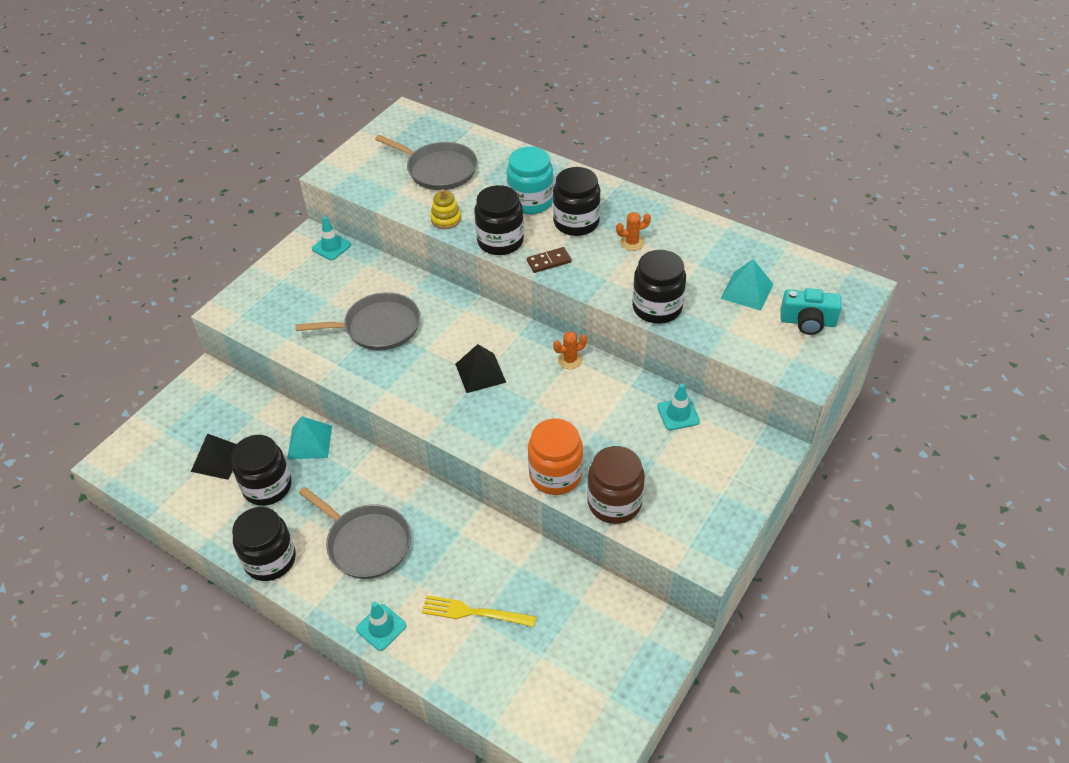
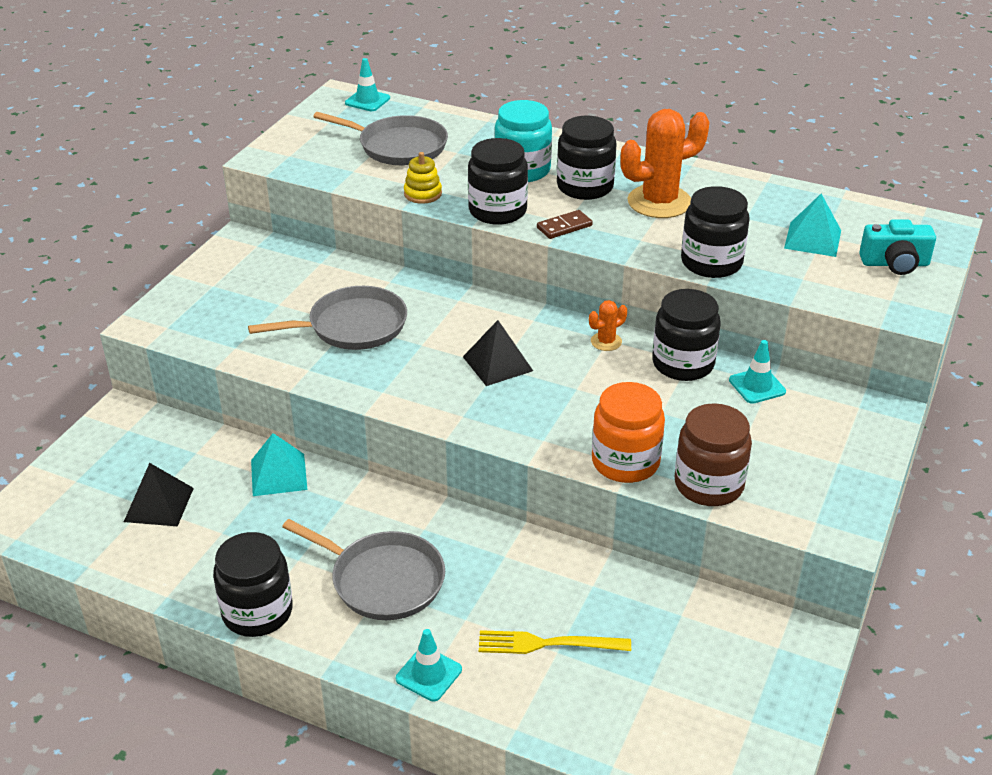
camera: 10 degrees left, 10 degrees down
black jar [232,435,292,506] -> black jar moved to [652,289,721,381]
turquoise traffic cone [312,216,351,260] -> turquoise traffic cone moved to [345,58,390,111]
orange cactus [616,212,651,251] -> orange cactus [620,109,710,218], size x2.16

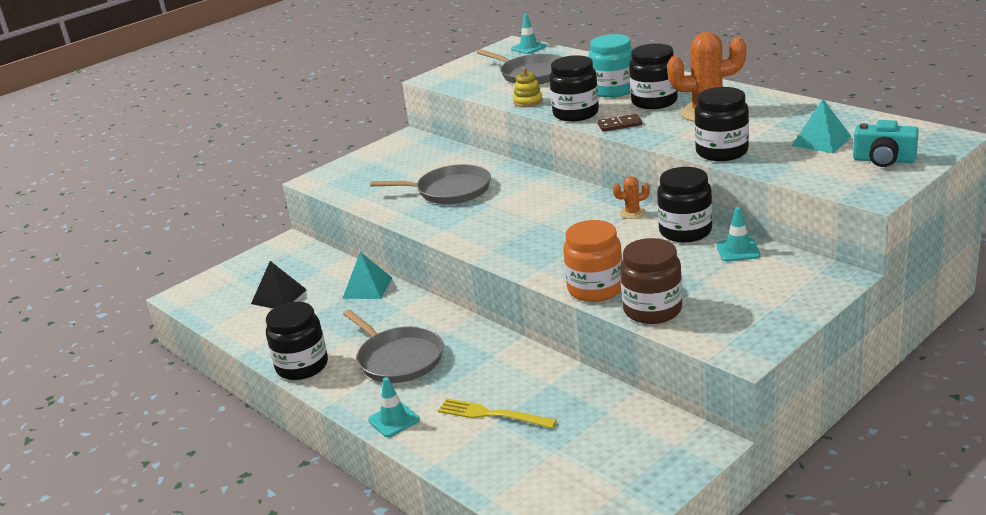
camera: 25 degrees right, 10 degrees down
black pyramid [463,320,533,386] -> none

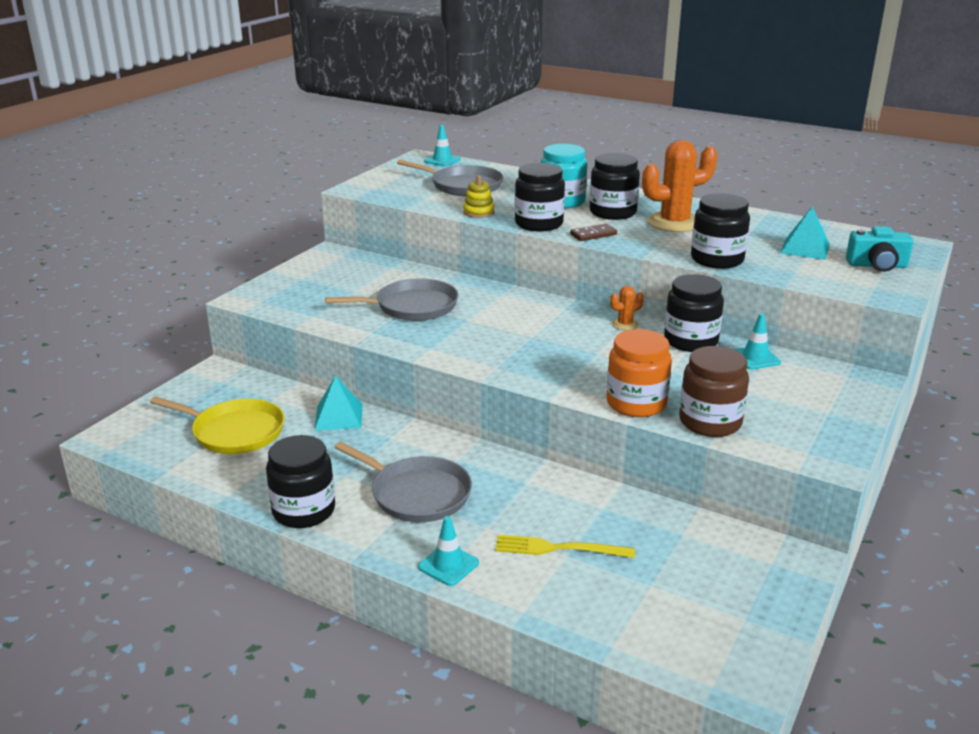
camera: 20 degrees left, 0 degrees up
black pyramid [251,261,307,309] -> yellow pan [150,397,285,454]

